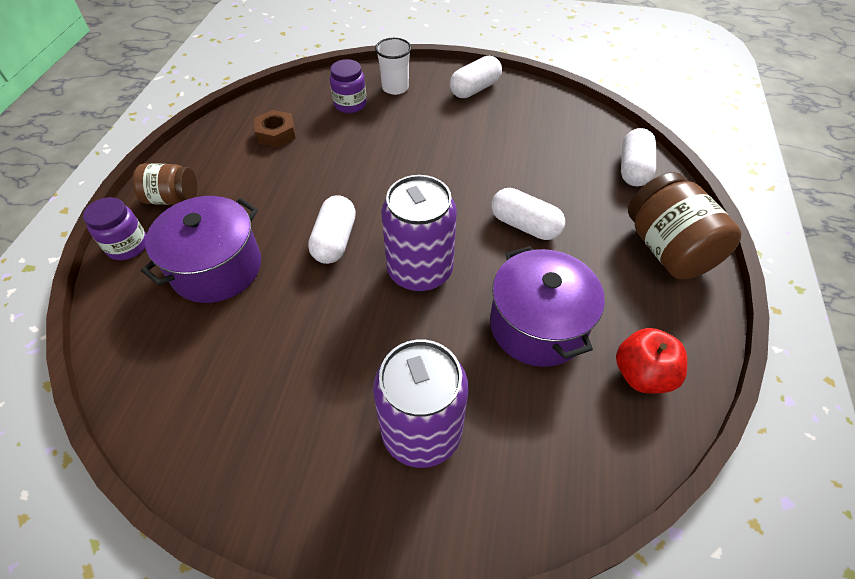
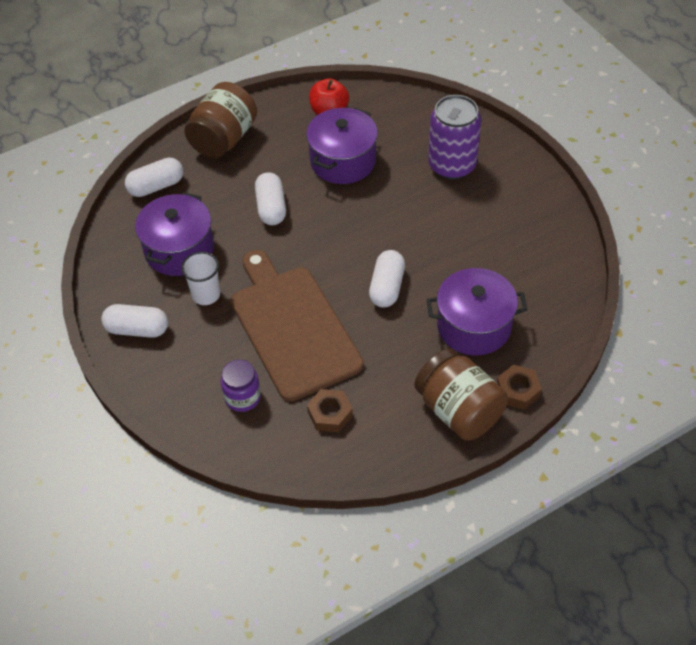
camera: 130 degrees left, 0 degrees up
purple jar [83,197,147,260] -> brown nut [497,365,542,410]
brown jar [133,163,197,205] -> brown jar [415,348,508,440], size x1.67
white capsule [308,196,356,264] -> white capsule turned 45 degrees counterclockwise [369,250,405,308]
white cup [375,38,412,95] -> white cup moved to [181,252,220,305]
purple can [381,175,457,292] -> none
none -> purple pot [135,192,214,276]
none -> brown cutting board [231,250,364,401]

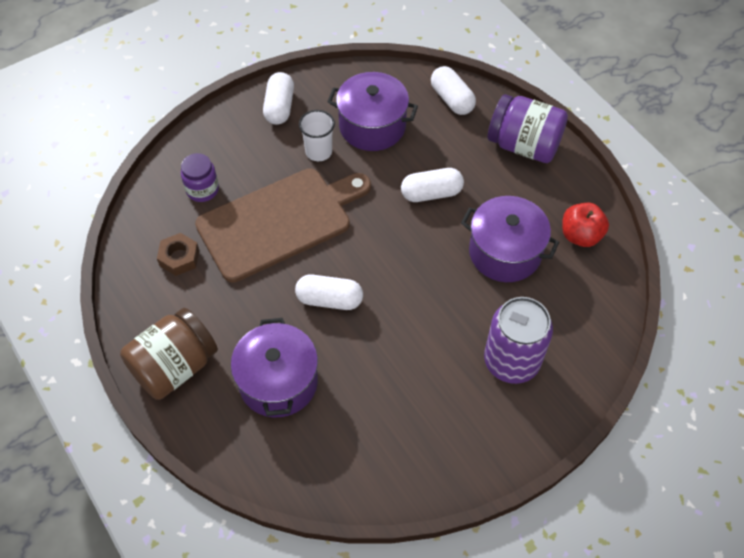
camera: 85 degrees right, 5 degrees up
brown jar [184,82,257,158] -> purple jar [488,94,568,163]
brown nut [497,365,542,410] -> none

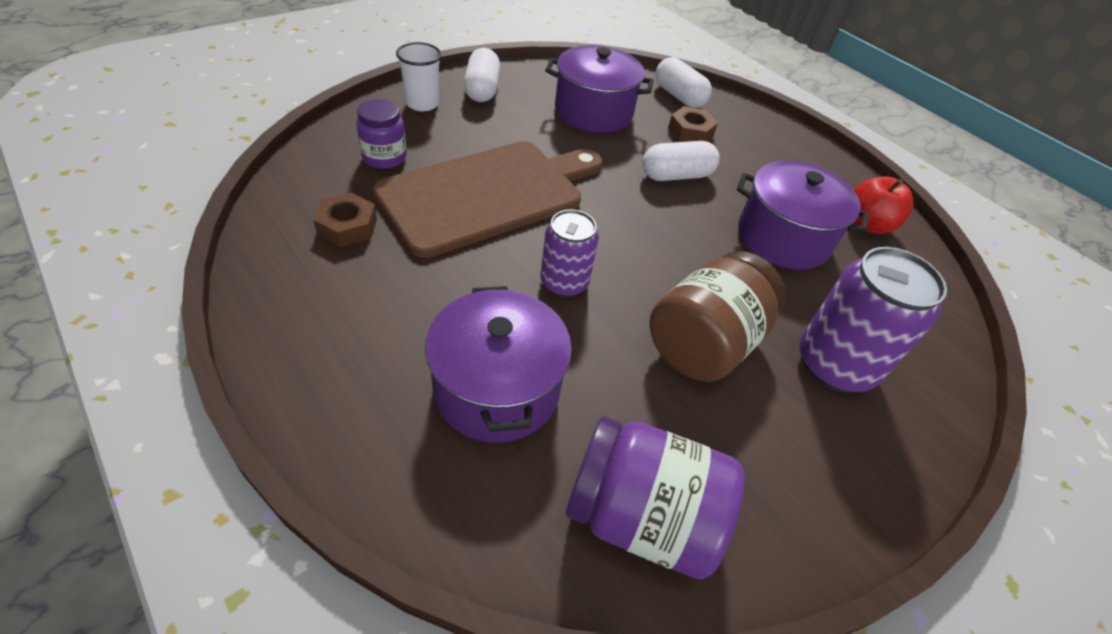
camera: 10 degrees left, 10 degrees down
brown jar [120,308,218,400] -> brown jar moved to [649,251,786,382]
white capsule [295,274,363,310] -> purple can [540,209,599,297]
white cup [299,110,335,161] -> white cup moved to [396,42,441,111]
purple jar [488,94,568,163] -> purple jar moved to [566,416,745,579]
none -> brown nut [668,106,718,142]

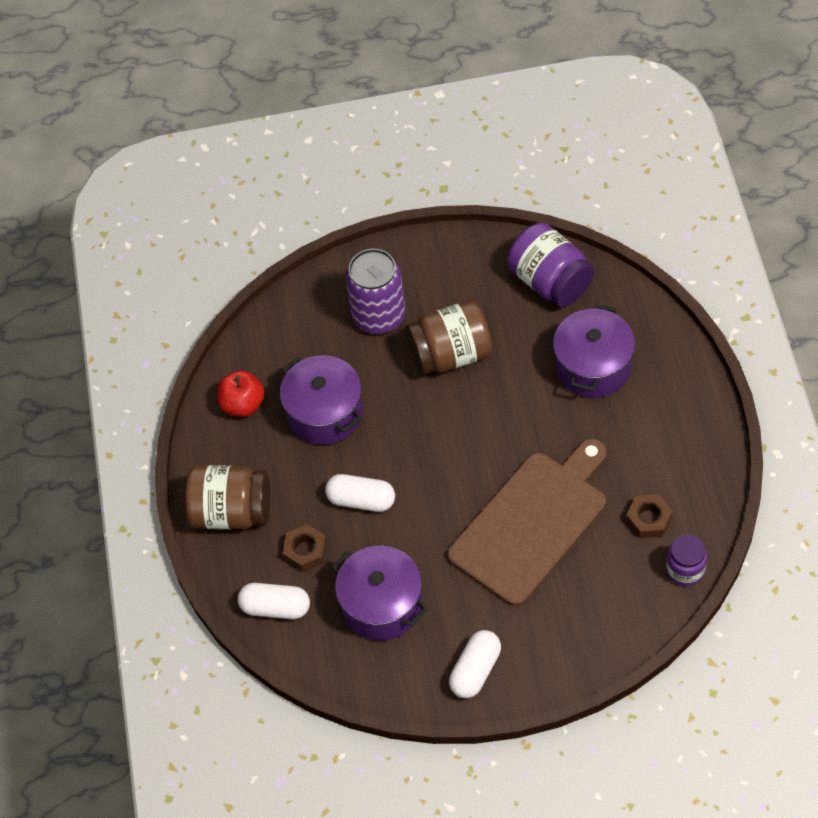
camera: 140 degrees left, 10 degrees up
purple jar [356,99,407,169] -> purple jar moved to [666,534,707,586]
brown cutting board [373,141,602,258] -> brown cutting board turned 135 degrees clockwise [447,439,607,606]
white cup [396,42,441,111] -> none
purple can [540,209,599,297] -> none
white capsule [655,57,712,108] -> white capsule turned 75 degrees counterclockwise [238,583,310,619]
none -> brown jar [185,465,270,529]

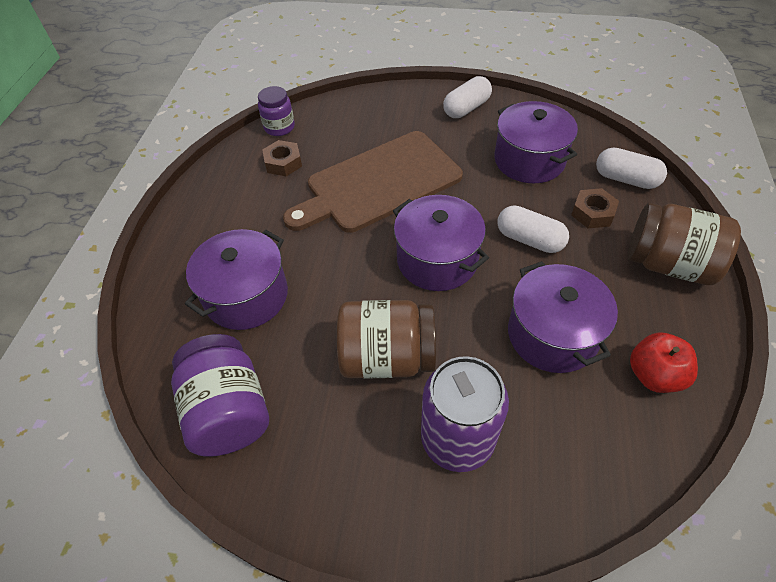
camera: 165 degrees left, 5 degrees down
none -> purple pot [393,195,489,291]

